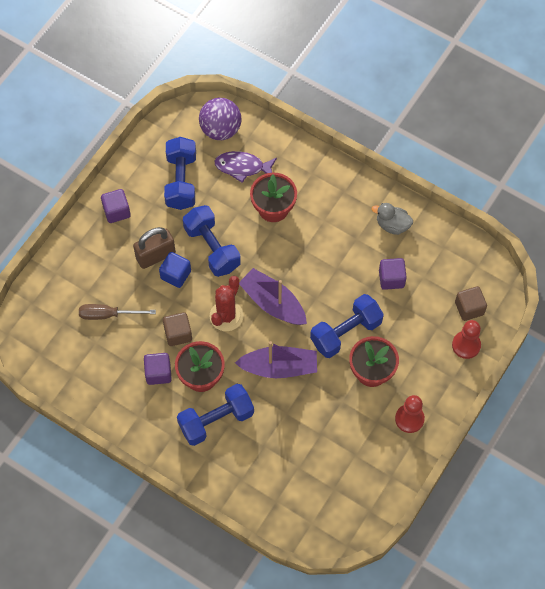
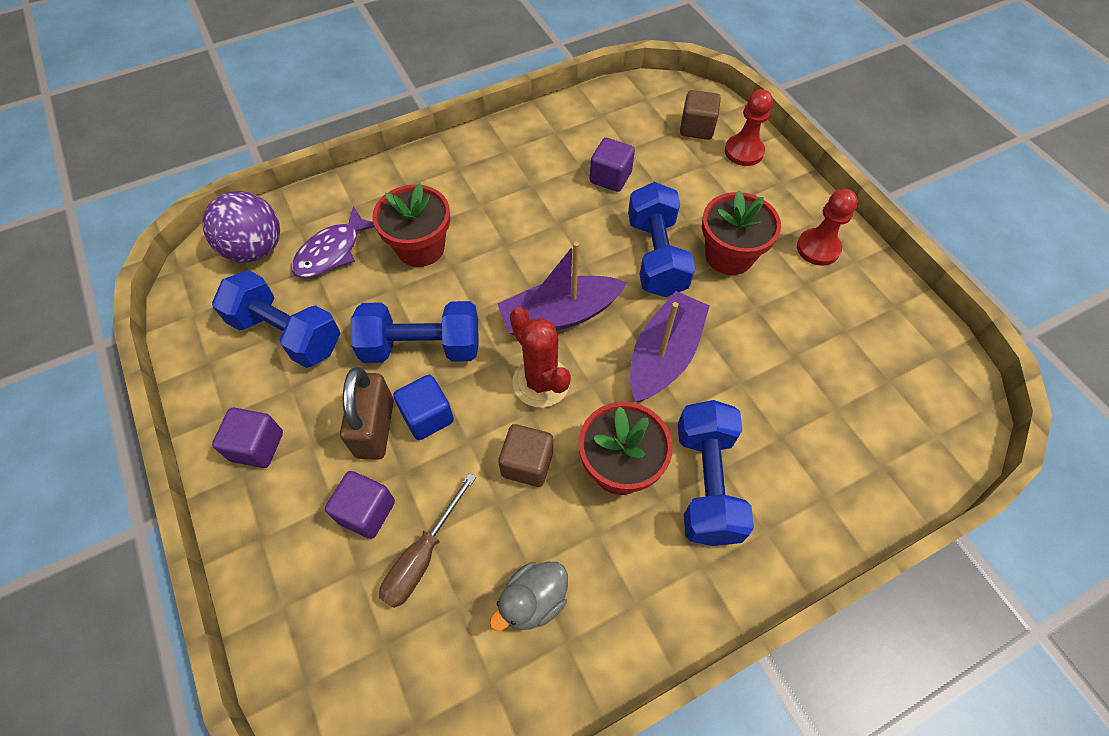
camera: 60 degrees left, 5 degrees down
purple cube [144,353,172,385] -> purple cube moved to [325,471,395,539]
grey duck [372,203,413,235] -> grey duck moved to [490,562,568,631]

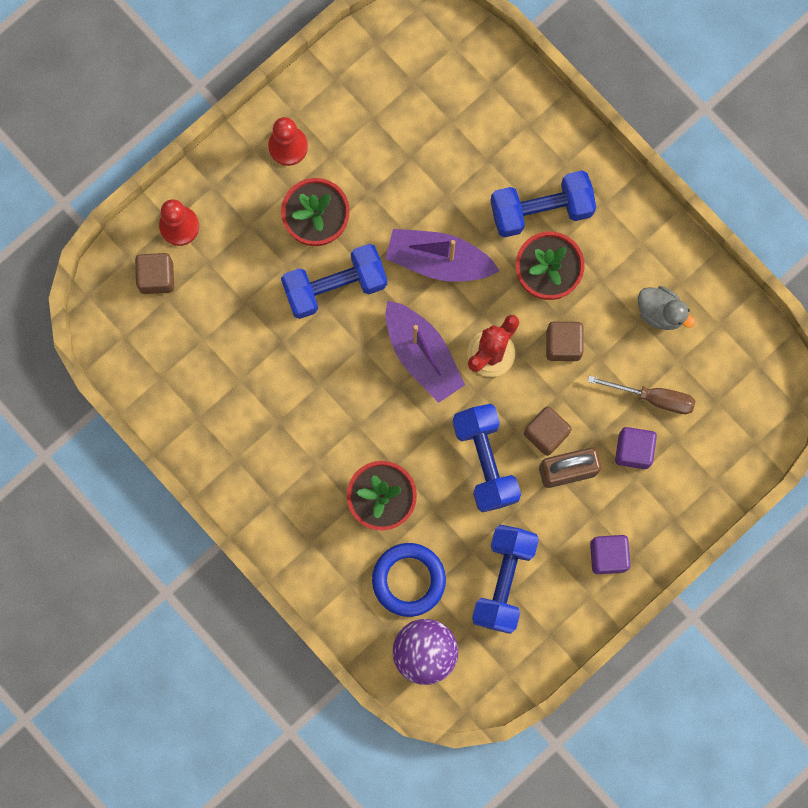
camera: 105 degrees left, 20 degrees up
purple fish [291,206,375,278] -> blue ring [372,543,446,617]
blue cube [393,375,454,440] -> brown cube [524,406,572,456]
purple cube [590,138,635,192] -> none

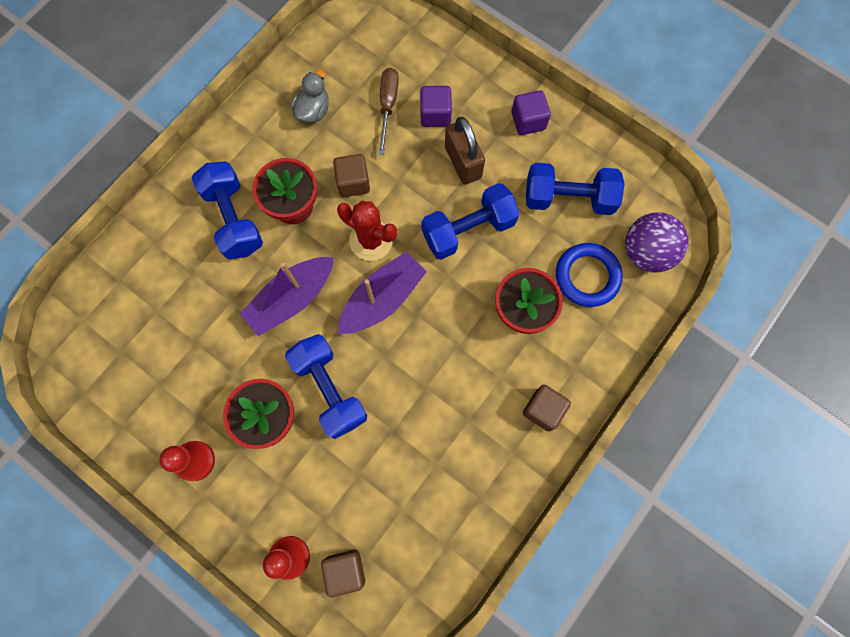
camera: 100 degrees left, 5 degrees down
purple boat [385,229,500,282] -> purple boat turned 45 degrees clockwise [240,257,334,336]
brown cube [524,406,572,456] -> brown cube moved to [523,385,571,431]

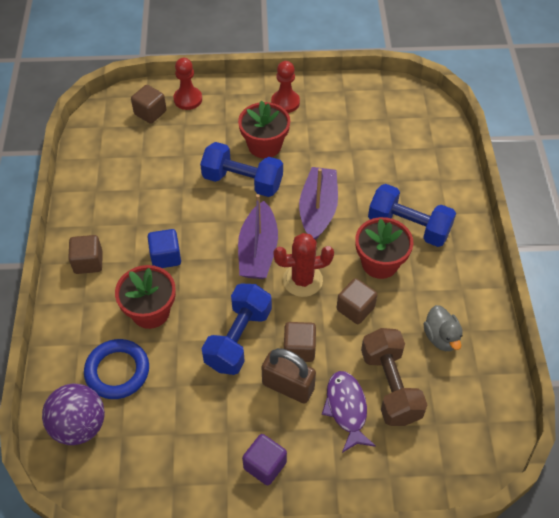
camera: 140 degrees right, 20 degrees down
brown screwdriver [378,68,399,155] -> brown dumbbell [361,328,427,426]
purple cube [420,86,452,127] -> purple fish [322,371,376,453]
blue dumbbell [526,163,625,215] -> none
none -> blue cube [148,229,181,268]
none -> brown cube [284,322,316,362]

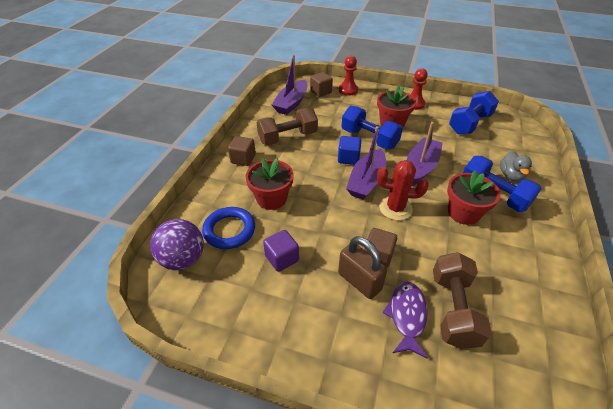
camera: 20 degrees right, 10 degrees down
blue cube [148,229,181,268] -> blue cube moved to [338,136,361,165]
blue dumbbell [202,283,272,375] -> blue dumbbell moved to [449,91,499,134]
purple cube [242,434,287,486] -> purple cube moved to [263,230,299,272]
brown cube [337,278,377,324] -> none
grey duck [424,305,463,351] -> grey duck moved to [500,151,532,181]
none -> brown dumbbell [257,108,318,145]
none -> purple boat [272,55,308,115]

